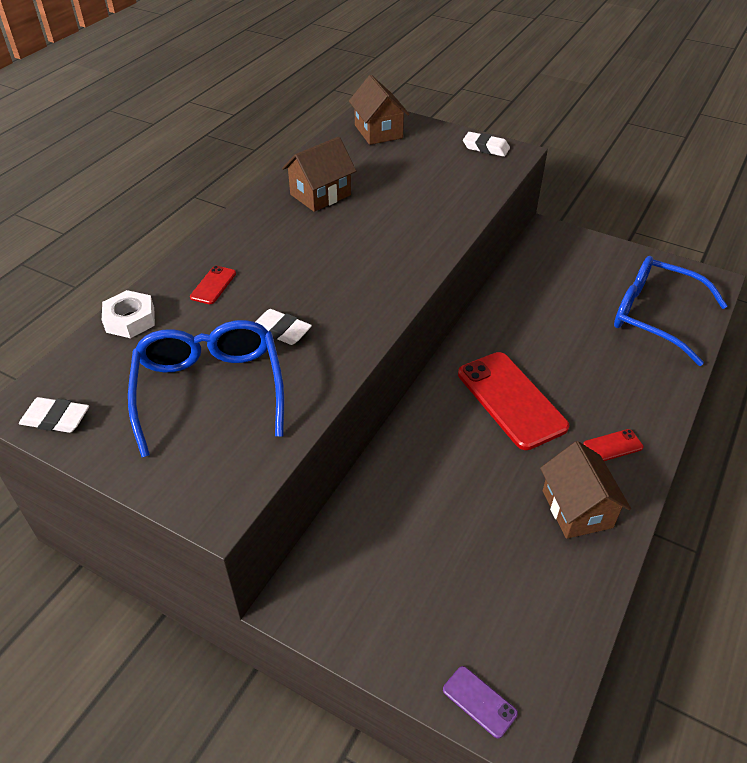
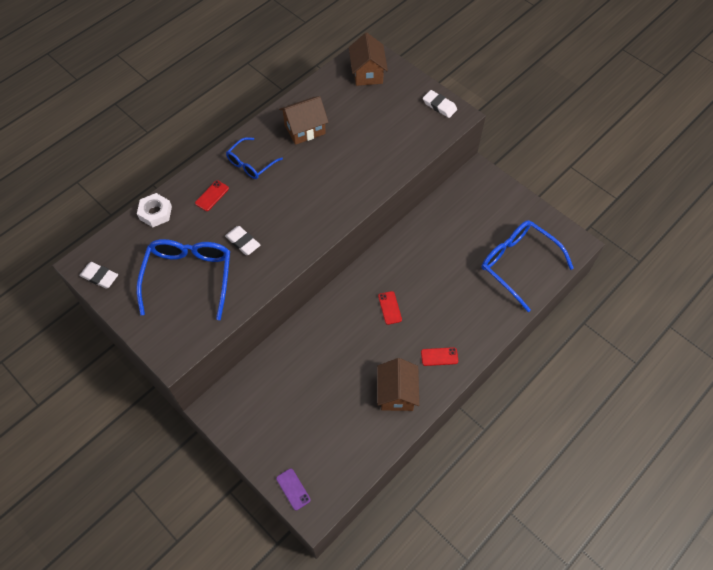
camera: 15 degrees right, 15 degrees up
red phone [458,352,569,450] -> red phone [378,291,402,325], size x0.44
none -> blue glasses [226,137,283,179]

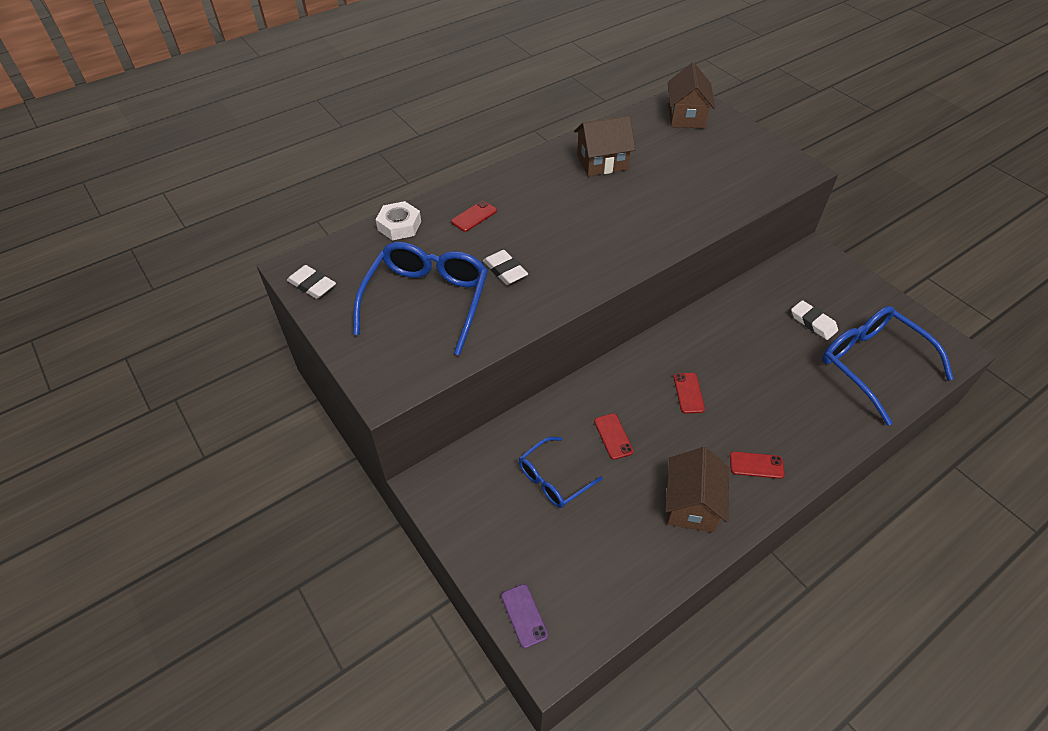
camera: 10 degrees right, 10 degrees down
blue glasses [226,137,283,179] -> blue glasses moved to [519,437,603,508]
white eraser [423,90,457,118] -> white eraser moved to [791,300,838,340]
none -> red phone [594,413,634,460]

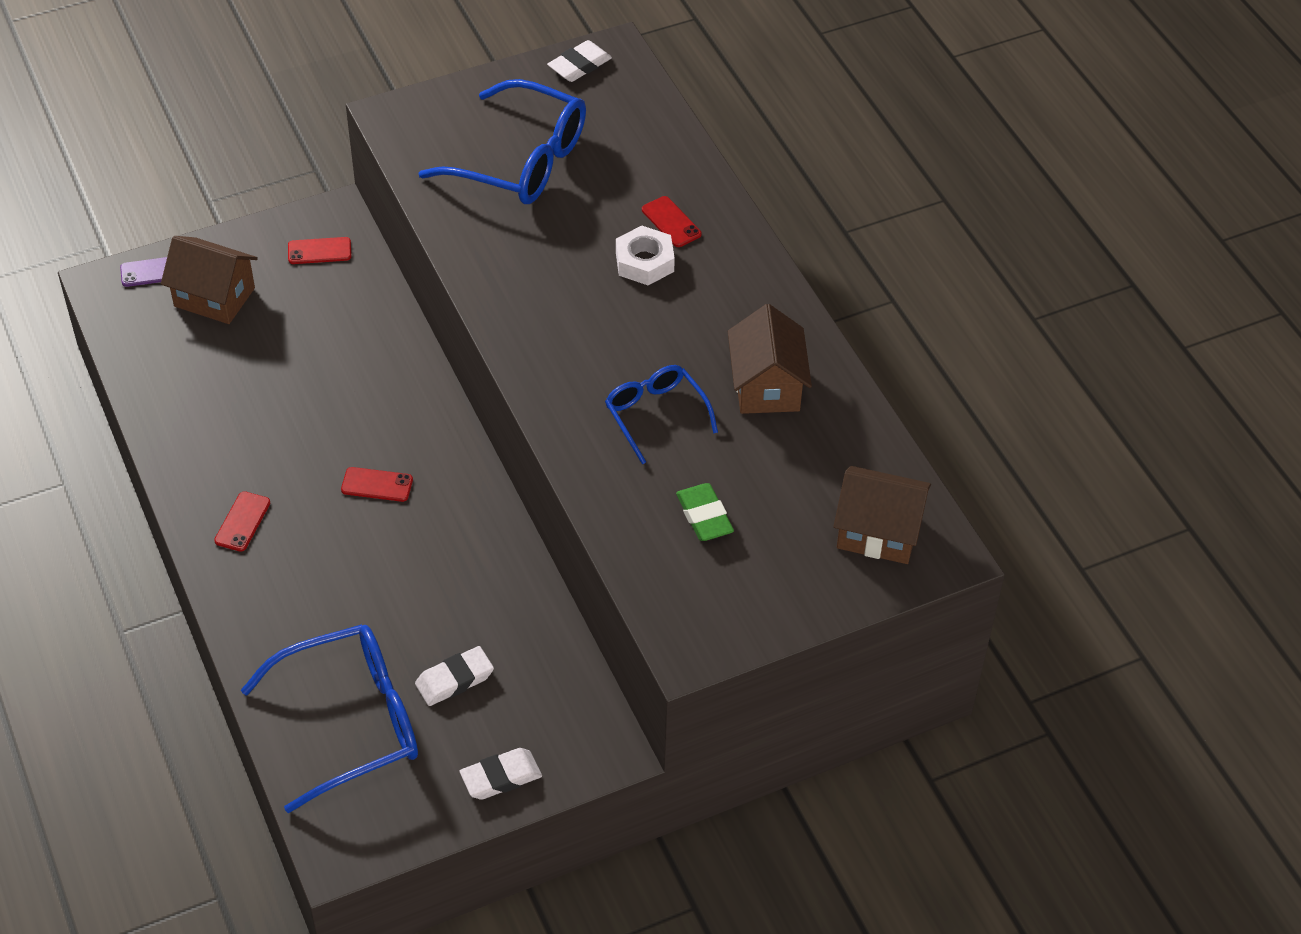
camera: 100 degrees right, 0 degrees up
white nut [376,201,421,240] -> white nut moved to [616,225,675,285]
white eraser [483,250,528,285] -> white eraser moved to [460,748,542,800]
blue glasses [519,437,603,508] -> blue glasses moved to [605,365,718,464]
red phone [594,413,634,460] -> red phone moved to [288,237,351,264]
brown house [665,447,729,533] -> brown house moved to [161,236,258,324]
none -> green eraser [676,483,734,541]

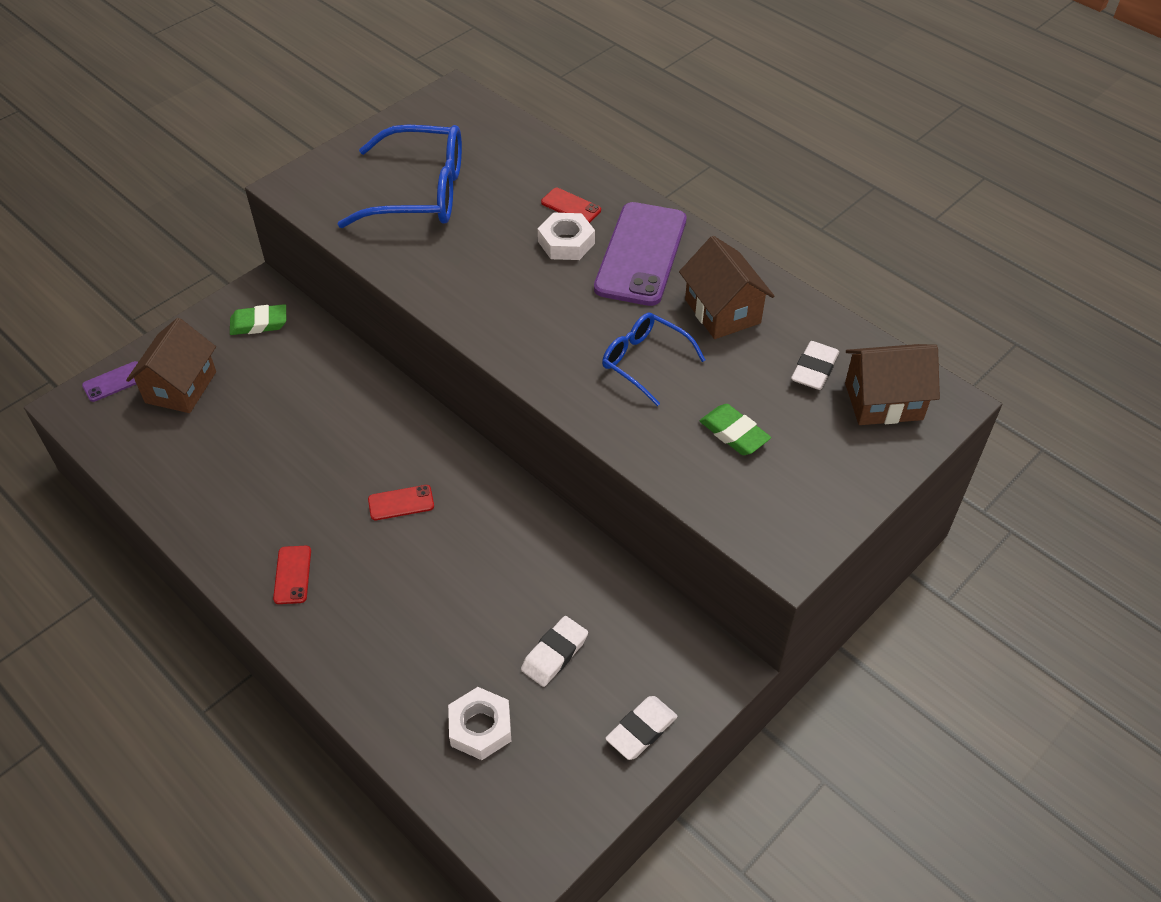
camera: 20 degrees left, 0 degrees up
brown house [161,236,258,324] -> brown house turned 75 degrees counterclockwise [126,318,216,413]
blue glasses [241,624,418,813] -> white nut [448,687,511,760]
red phone [288,237,351,264] -> green eraser [230,304,286,335]
white eraser [547,40,612,82] -> white eraser moved to [791,341,839,390]
none -> purple phone [594,202,687,306]

